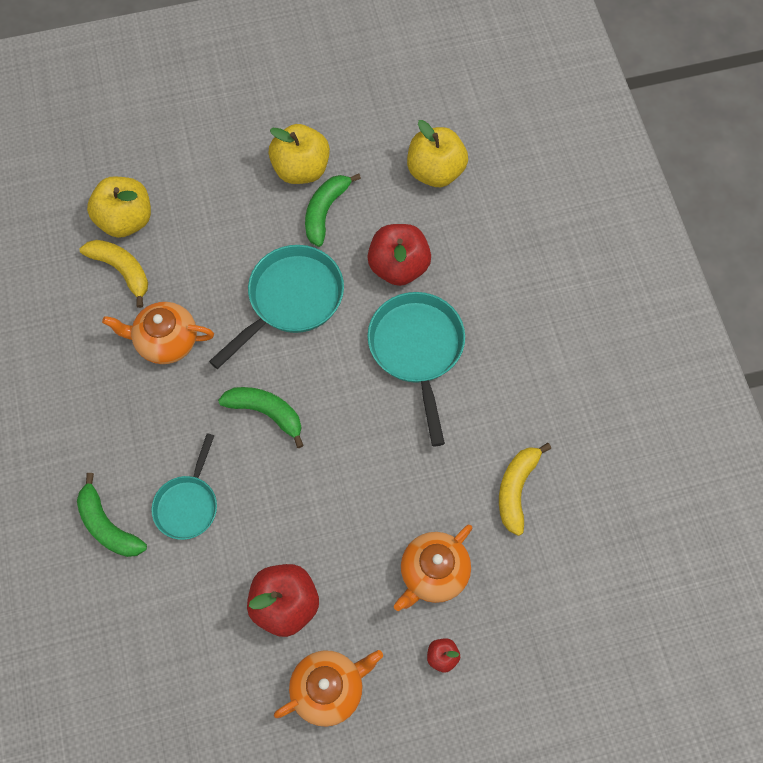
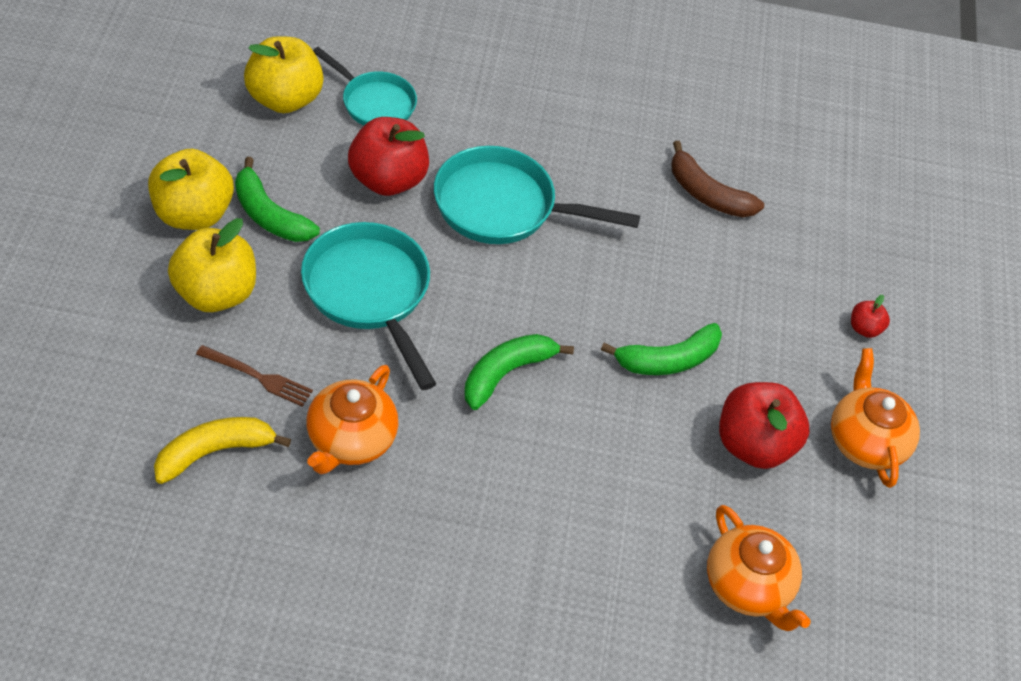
camera: 75 degrees left, 15 degrees down
green banana [77,473,147,557] -> green banana moved to [601,323,722,375]
yellow apple [87,176,151,238] -> yellow apple moved to [168,218,256,312]
turquoise pan [151,433,217,540] -> turquoise pan moved to [313,47,417,125]
orange teapot [394,525,472,611] -> orange teapot moved to [707,505,811,631]
yellow banana [499,443,551,536] -> brown banana [671,141,764,217]
none -> brown fork [196,345,313,407]

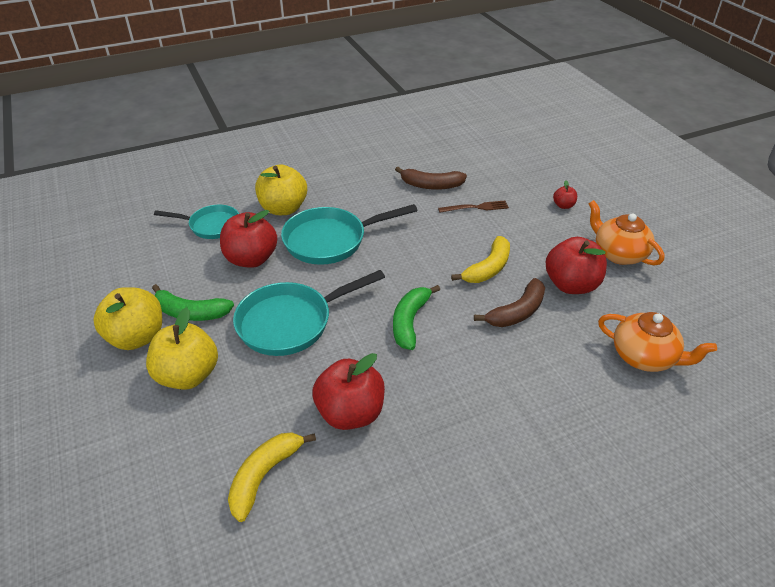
camera: 25 degrees left, 10 degrees down
brown fork [196,345,313,407] -> brown fork moved to [438,201,509,213]
yellow apple [244,36,324,113] -> yellow apple moved to [255,164,307,215]
turquoise pan [301,222,436,390] -> turquoise pan turned 60 degrees counterclockwise [233,270,385,356]
orange teapot [306,365,398,474] -> red apple [312,353,385,430]
green banana [601,323,722,375] -> yellow banana [451,236,510,283]
none -> brown banana [474,278,545,327]

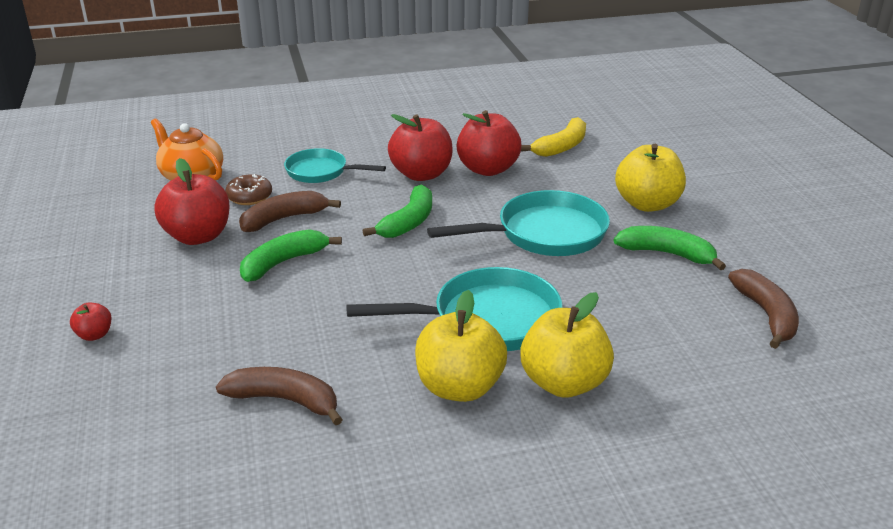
camera: 170 degrees left, 10 degrees down
yellow apple [93,287,162,350] -> yellow apple moved to [415,290,507,402]
turquoise pan [154,205,239,239] -> turquoise pan moved to [284,148,386,183]
red apple [220,210,277,268] -> red apple moved to [388,114,453,181]
brown fork [438,201,509,213] -> none
yellow banana [451,236,510,283] -> green banana [240,229,342,282]
orange teapot [588,200,664,266] -> none
none -> brown donut [225,174,272,205]
none -> brown banana [728,269,799,349]

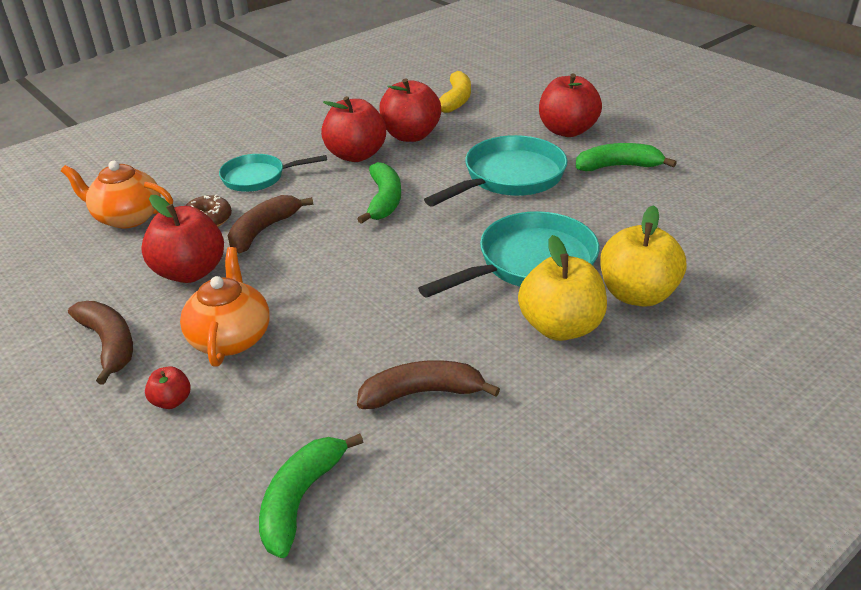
camera: 25 degrees left, 5 degrees up
green banana [240,229,342,282] -> green banana moved to [259,434,363,558]
yellow apple [615,144,686,212] -> red apple [539,73,602,137]
brown banana [728,269,799,349] -> brown banana moved to [68,301,133,385]
none -> orange teapot [180,247,270,367]

